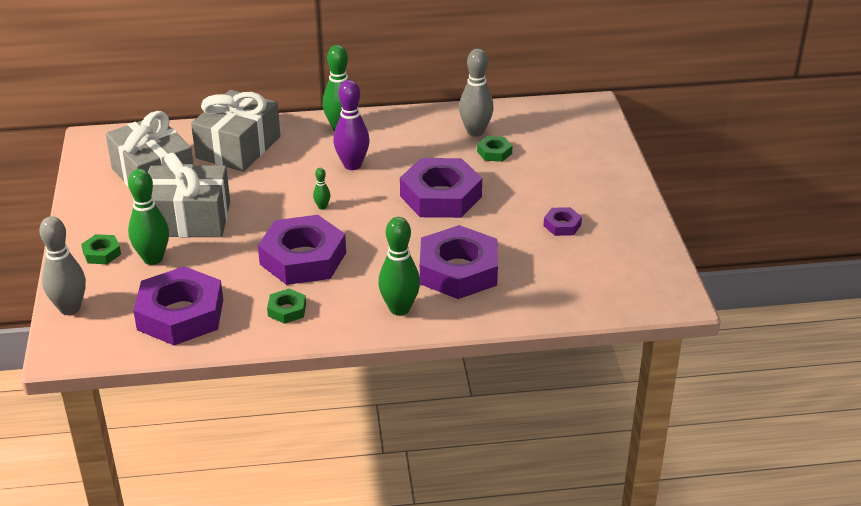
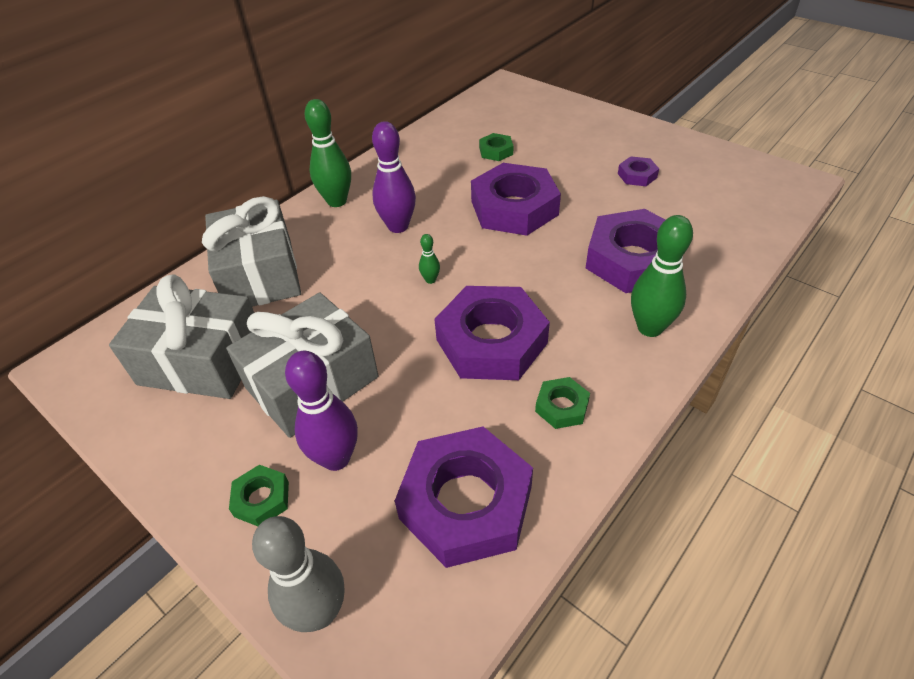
camera: 40 degrees left, 10 degrees up
green bowling pin [128,169,169,265] -> purple bowling pin [285,351,358,471]
grey bowling pin [459,49,494,137] -> none

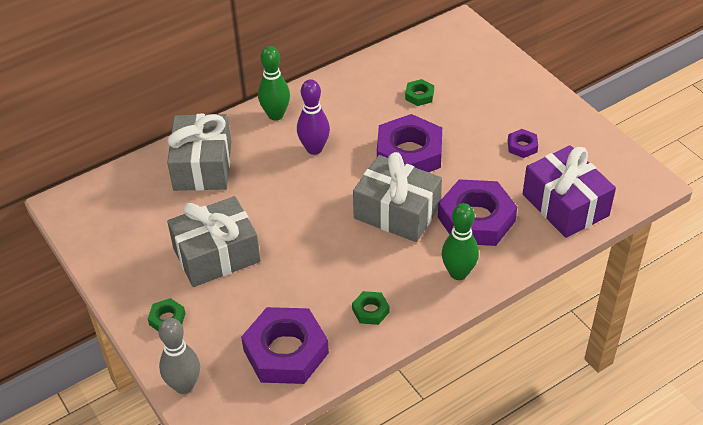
camera: 15 degrees right, 0 degrees up
grey gift [109,275,254,399] -> grey gift moved to [353,152,442,242]
purple bowling pin [285,351,358,471] -> none
green bowling pin [419,234,440,284] -> none
purple nut [434,286,550,380] -> none
none -> purple gift [523,145,616,238]

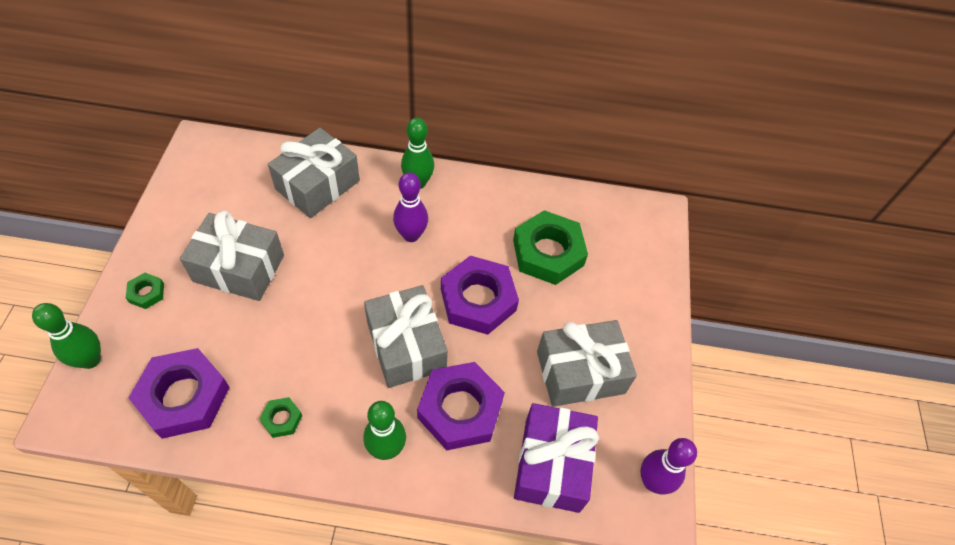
camera: 35 degrees right, 10 degrees up
grey bowling pin [158,318,200,394] -> green bowling pin [32,303,101,369]
green nut [405,79,434,106] -> green nut [513,210,588,285], size x2.22
purple nut [508,129,538,158] -> grey gift [537,320,637,407]
none -> purple bowling pin [640,438,697,495]

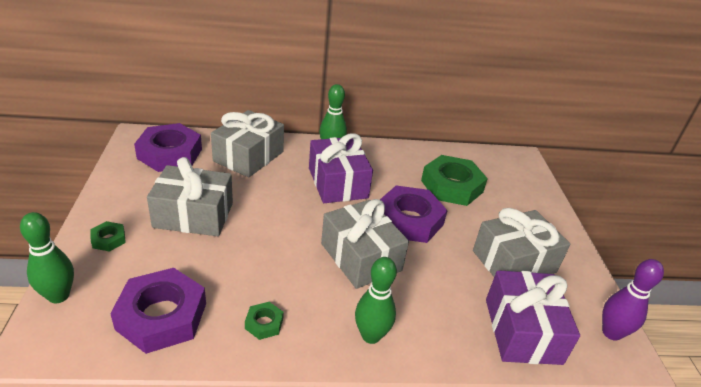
camera: 10 degrees left, 20 degrees down
purple bowling pin [393,172,428,242] -> purple gift [309,133,373,203]
purple nut [417,362,505,450] -> purple nut moved to [134,123,202,172]

